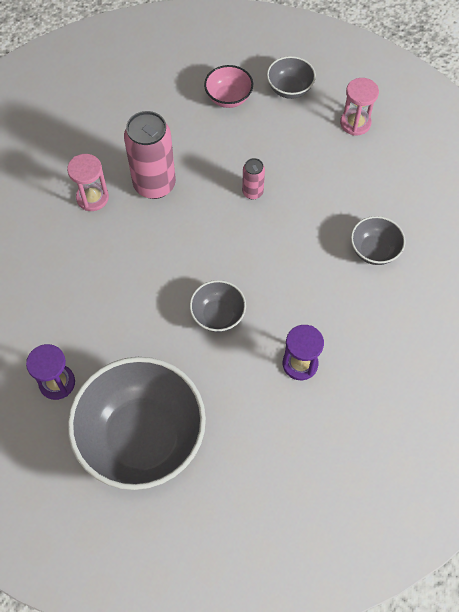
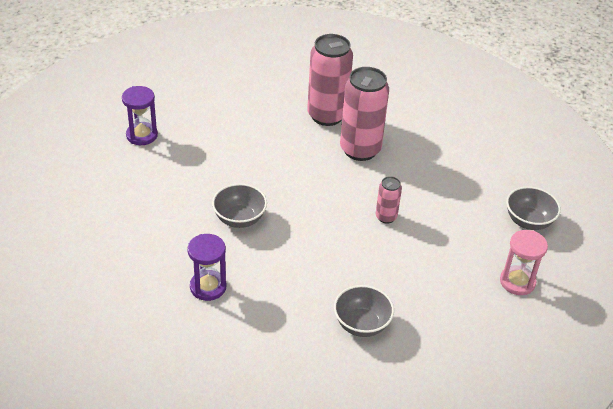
camera: 70 degrees right, 20 degrees down
pink hourglass [67,154,109,211] -> pink can [307,34,353,126]
grey bowl [68,357,206,490] -> none
pink bowl [204,65,253,108] -> none

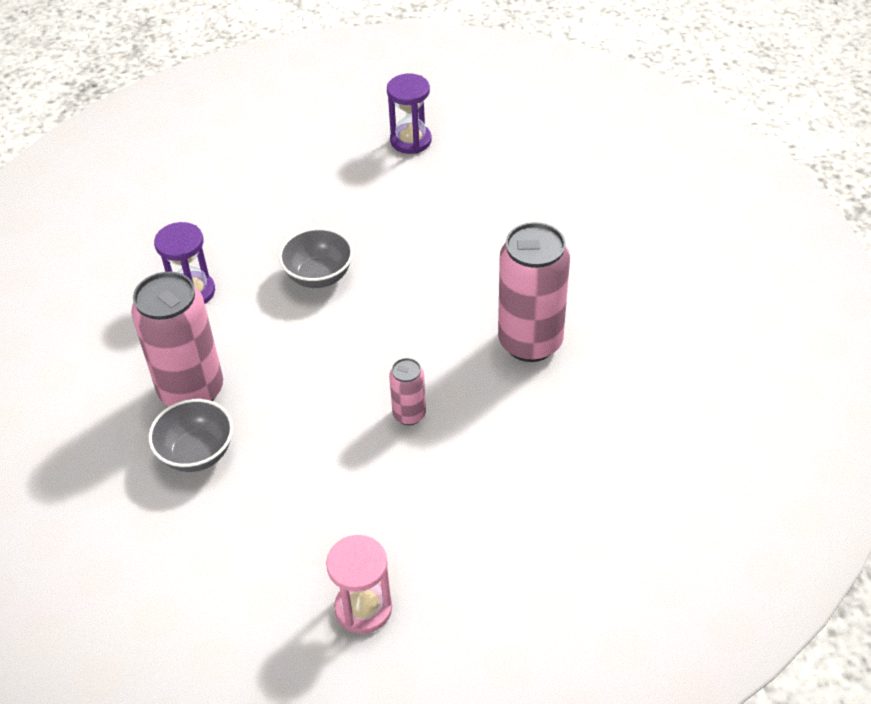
camera: 70 degrees right, 5 degrees up
pink can [307,34,353,126] -> pink can moved to [131,272,223,406]
grey bowl [506,186,561,230] -> none

